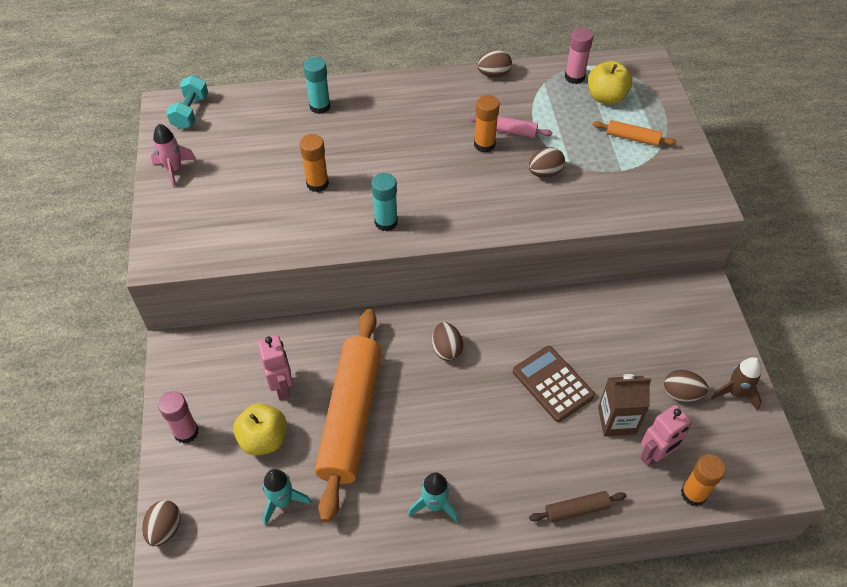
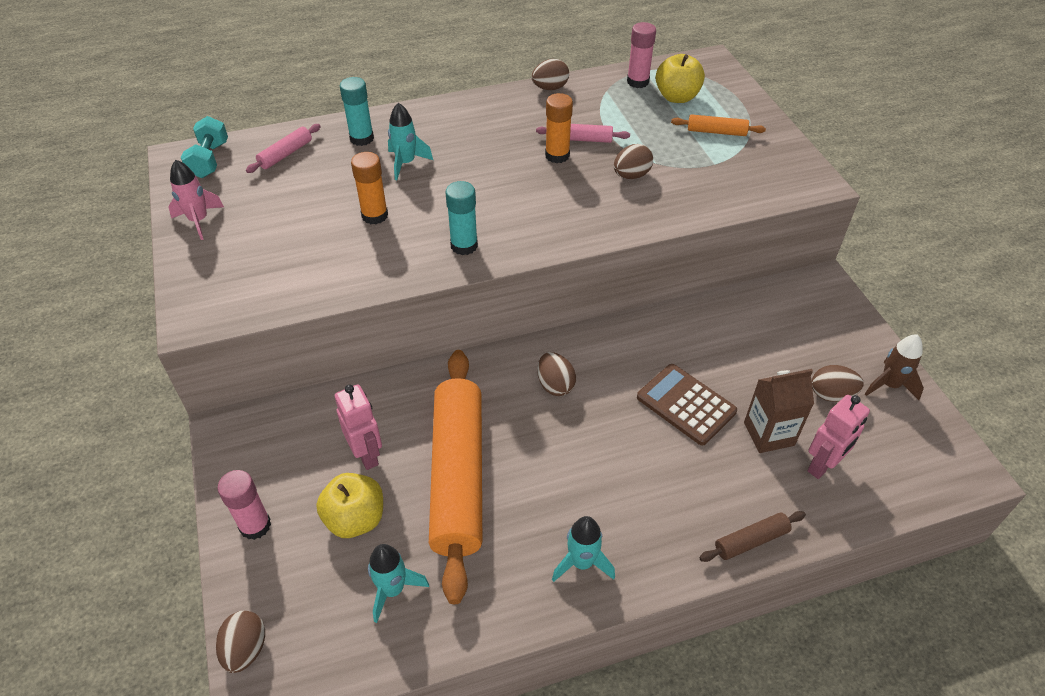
camera: 10 degrees left, 5 degrees down
orange glue stick [681,454,726,506] -> none
none -> pink rolling pin [246,124,321,173]
none -> turquoise rocket [388,103,433,180]

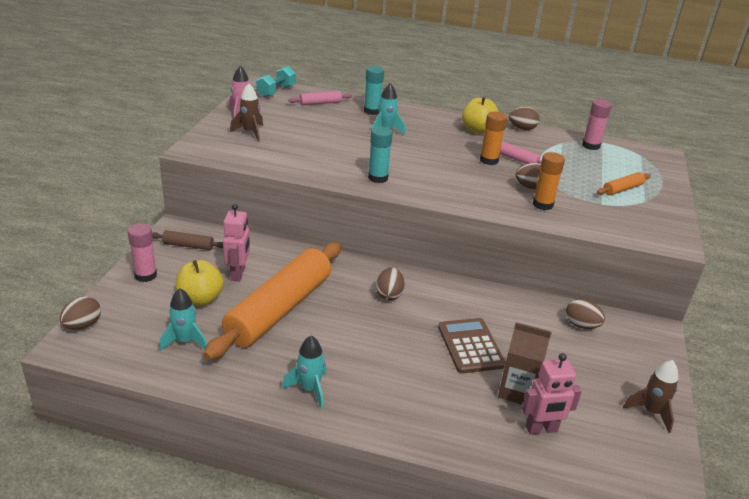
camera: 30 degrees right, 15 degrees down
orange glue stick [351,152,388,224] -> orange glue stick moved to [533,152,565,210]
yellow apple [656,54,705,103] -> yellow apple moved to [462,97,499,134]
orange rolling pin [671,114,766,136] -> orange rolling pin turned 75 degrees counterclockwise [597,172,651,195]
brown rolling pin [699,511,806,562] -> brown rolling pin moved to [152,230,223,250]
brown egg [812,365,863,402] -> brown egg moved to [566,298,605,329]
none -> brown rocket [230,83,263,141]

